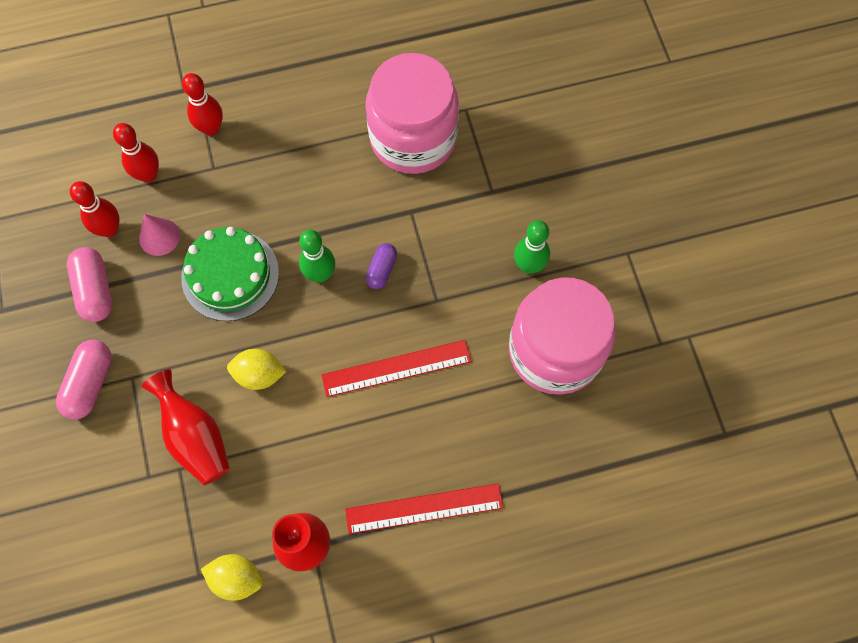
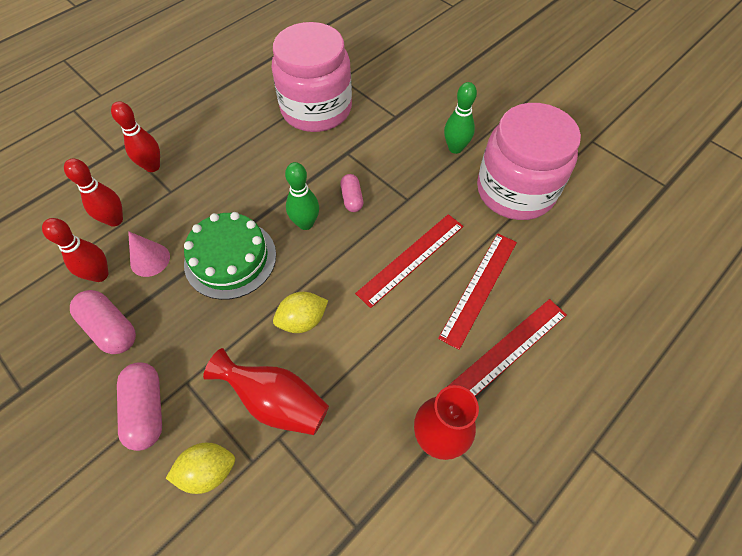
camera: 30 degrees left, 10 degrees down
yellow lemon [201,554,263,601] -> yellow lemon moved to [166,442,235,494]
purple capsule [366,243,397,289] -> pink capsule [340,174,363,212]
none -> red ruler [438,233,517,350]

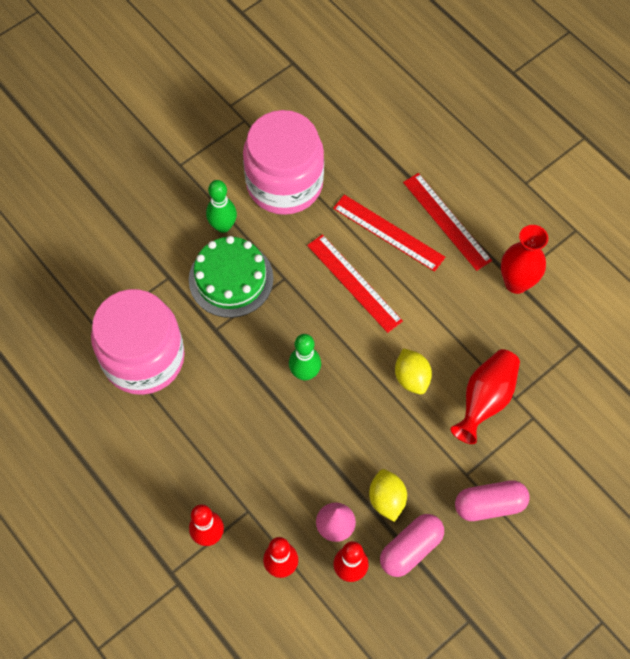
camera: 85 degrees left, 5 degrees up
yellow lemon [166,442,235,494] -> yellow lemon moved to [369,469,407,522]
green cake [184,212,276,300] -> green cake moved to [189,236,274,318]
pink capsule [340,174,363,212] -> none

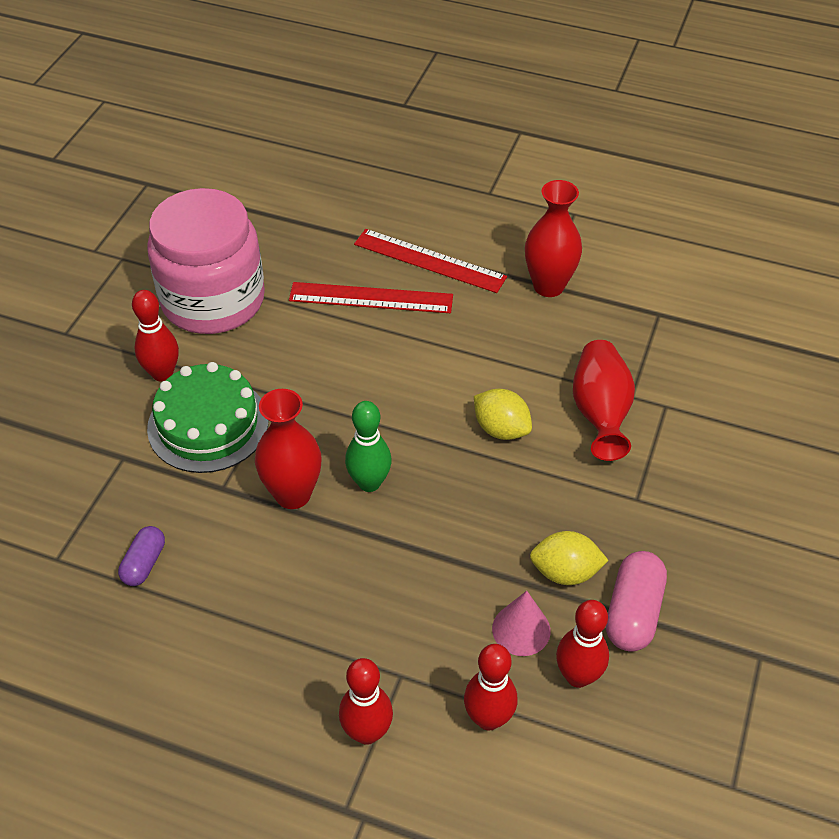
camera: 30 degrees left, 15 degrees down
pink jar [91,289,185,395] -> purple capsule [118,526,165,586]
green bowling pin [206,180,237,233] -> red bowling pin [132,290,179,382]
red ruler [307,234,403,333] -> none
yellow lemon [369,469,407,522] -> yellow lemon turned 45 degrees counterclockwise [530,531,609,585]
pink capsule [455,480,530,521] -> none
none -> red vase [255,389,322,509]

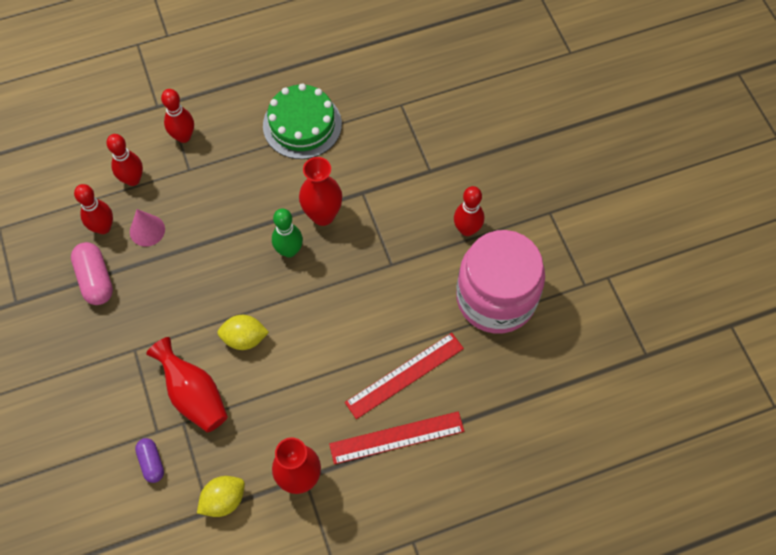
camera: 140 degrees right, 15 degrees up
purple capsule [118,526,165,586] -> purple capsule moved to [135,438,164,483]
green cake [147,362,268,473] -> green cake moved to [263,83,342,159]
yellow lemon [530,531,609,585] -> yellow lemon moved to [197,476,245,517]

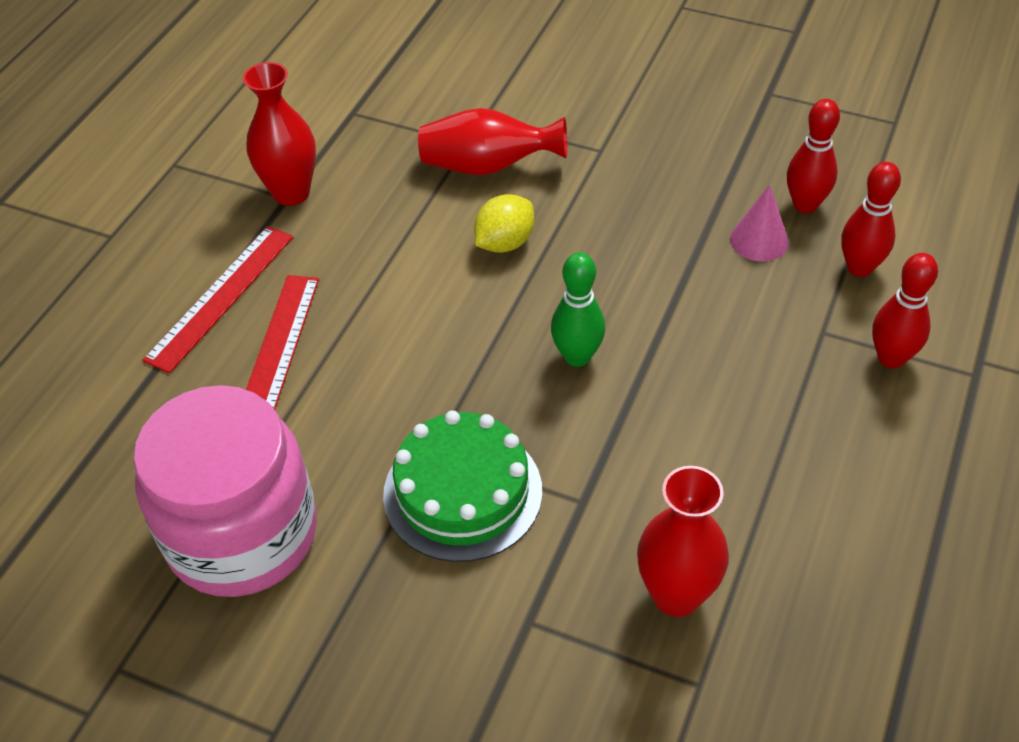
camera: 135 degrees right, 15 degrees down
pink capsule [71,242,113,305] -> none
purple capsule [135,438,164,483] -> none
yellow lemon [197,476,245,517] -> none
green cake [263,83,342,159] -> green cake moved to [383,410,542,562]
red vase [299,157,342,226] -> red vase moved to [637,466,729,617]
red bowling pin [454,186,484,236] -> none

